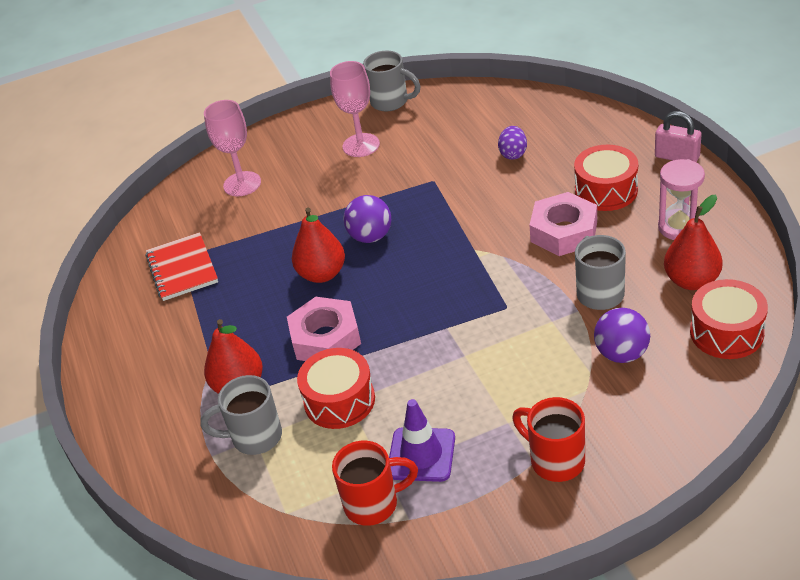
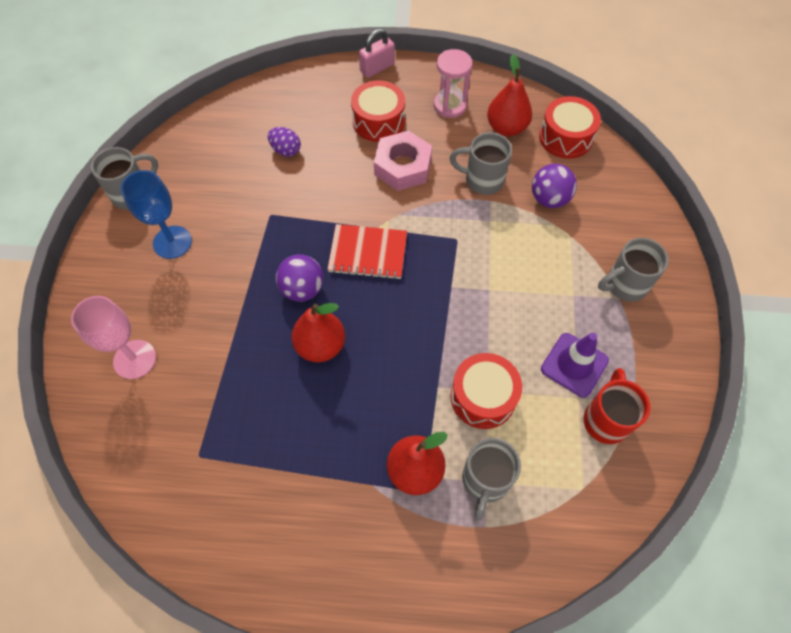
camera: 70 degrees left, 20 degrees up
red notebook [146,232,218,301] -> red notebook moved to [327,224,407,280]
pink nut [287,297,361,361] -> none
pink goblet [330,61,380,157] -> blue goblet [121,170,192,259]
red mug [512,397,585,482] -> grey mug [598,238,669,302]

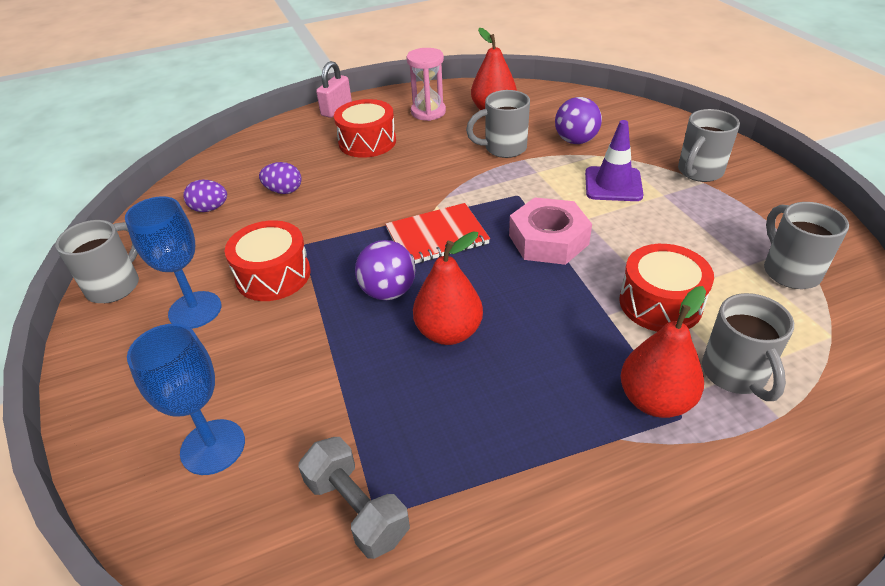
camera: 25 degrees left, 20 degrees down
pink goblet [71,296,156,379] -> blue goblet [127,324,245,475]
pink nut [374,130,432,191] -> pink nut moved to [509,197,592,265]
red drum [539,96,601,159] -> red drum moved to [225,220,311,301]
purple traffic cone [541,333,609,397] -> purple traffic cone moved to [585,120,644,201]
red mug [584,368,650,444] -> grey mug [764,202,849,289]
none -> purple egg [183,179,227,212]
none -> grey dumbbell [298,437,410,559]

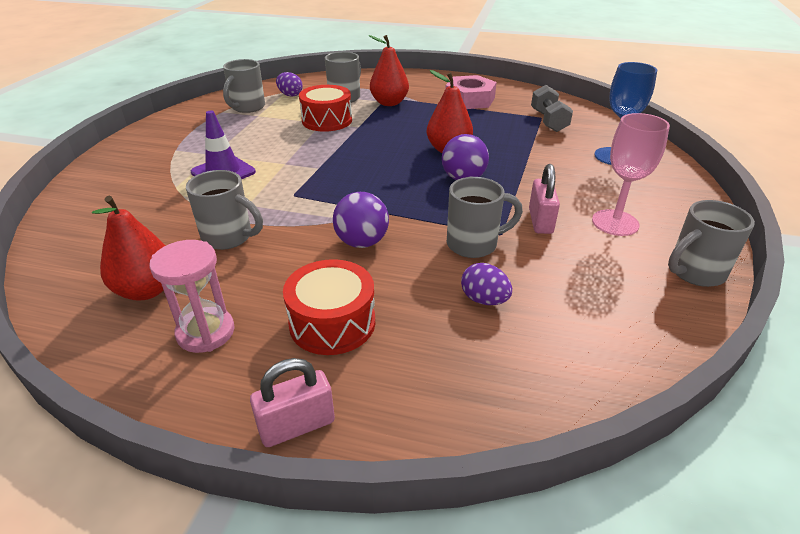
camera: 145 degrees left, 5 degrees down
blue goblet [125,196,221,329] -> pink goblet [592,113,670,236]
purple egg [183,179,227,212] -> purple egg moved to [276,72,303,97]
red drum [225,220,311,301] -> pink padlock [529,164,560,234]
red notebook [385,203,490,264] -> none
pink nut [509,197,592,265] -> pink nut moved to [445,75,497,109]
purple ball [555,97,602,144] -> purple ball moved to [333,192,389,248]
grey mug [678,109,740,182] -> grey mug moved to [447,177,523,258]

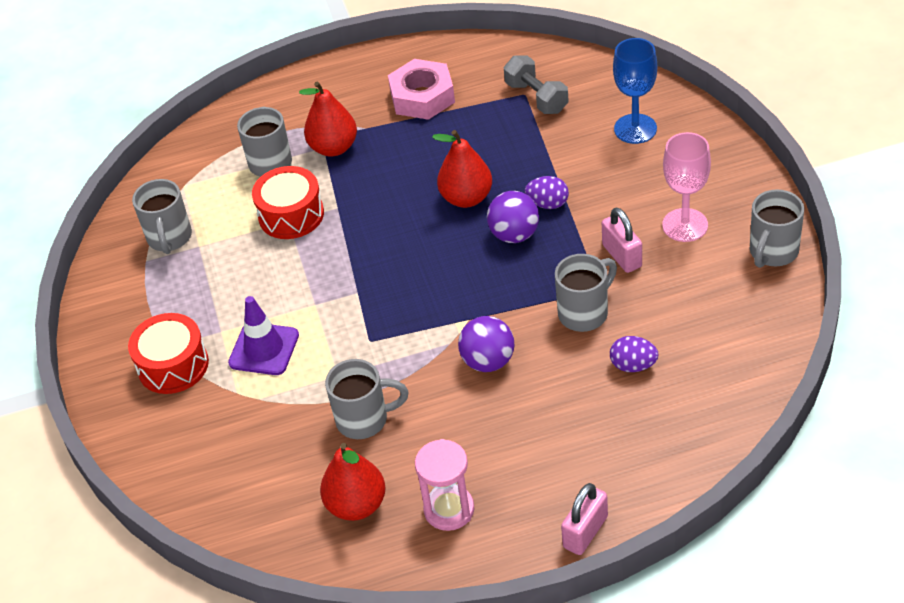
camera: 25 degrees left, 10 degrees up
purple egg [276,72,303,97] -> purple egg moved to [525,176,569,209]
red drum [283,259,375,355] -> red drum moved to [128,313,209,394]

